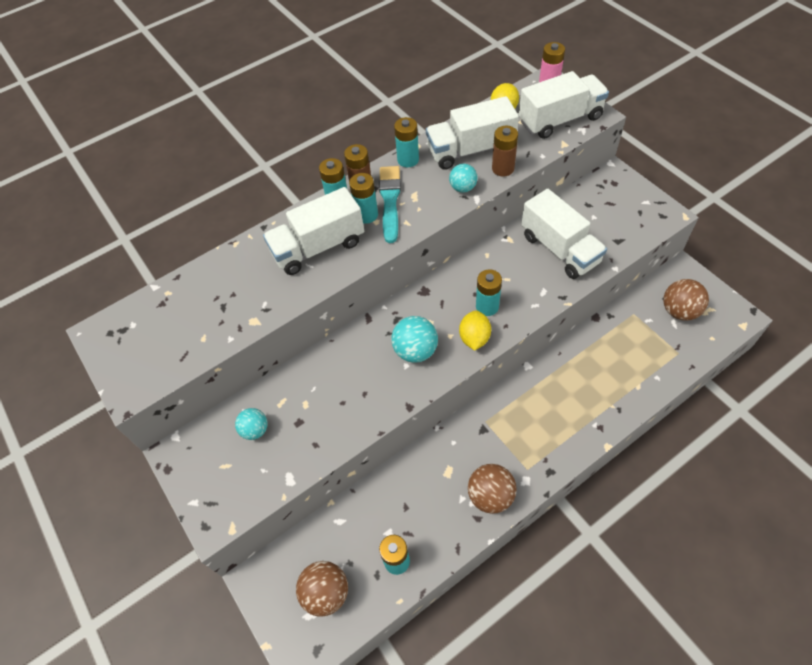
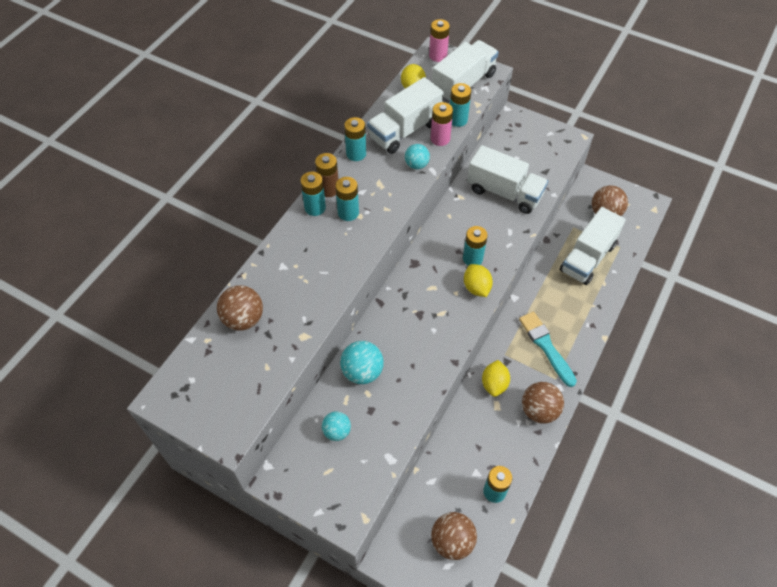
camera: 30 degrees left, 0 degrees up
white truck [263,187,364,275] -> white truck moved to [560,207,626,285]
turquoise brush [379,166,401,243] -> turquoise brush moved to [519,312,577,387]
turquoise ball [391,316,438,363] -> turquoise ball moved to [340,341,384,384]
brown battery [492,126,518,177] -> pink battery [430,102,453,146]
none -> brown ball [217,285,263,331]
none -> turquoise battery [450,83,471,127]
none -> yellow lemon [482,360,510,397]

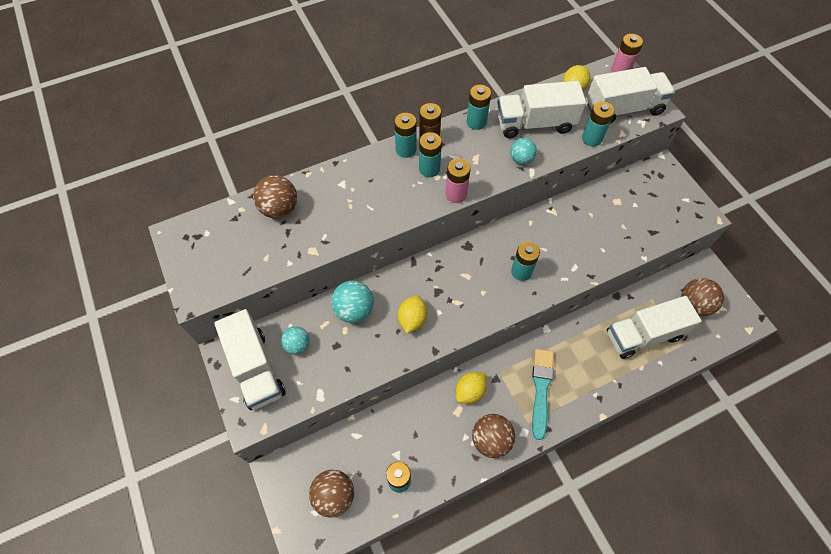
camera: 35 degrees right, 5 degrees up
pink battery [430,102,453,146] -> pink battery moved to [445,158,471,203]
yellow lemon [464,264,493,297] -> yellow lemon moved to [398,295,427,334]
white truck [467,145,548,214] -> white truck moved to [214,309,286,410]

